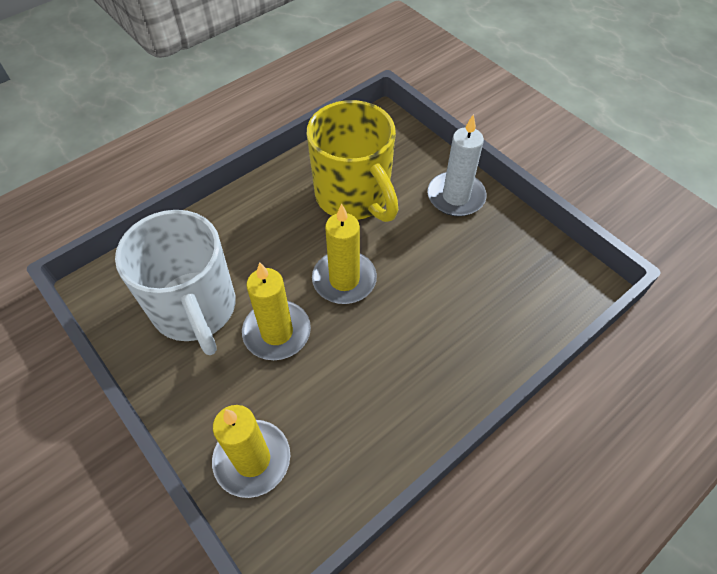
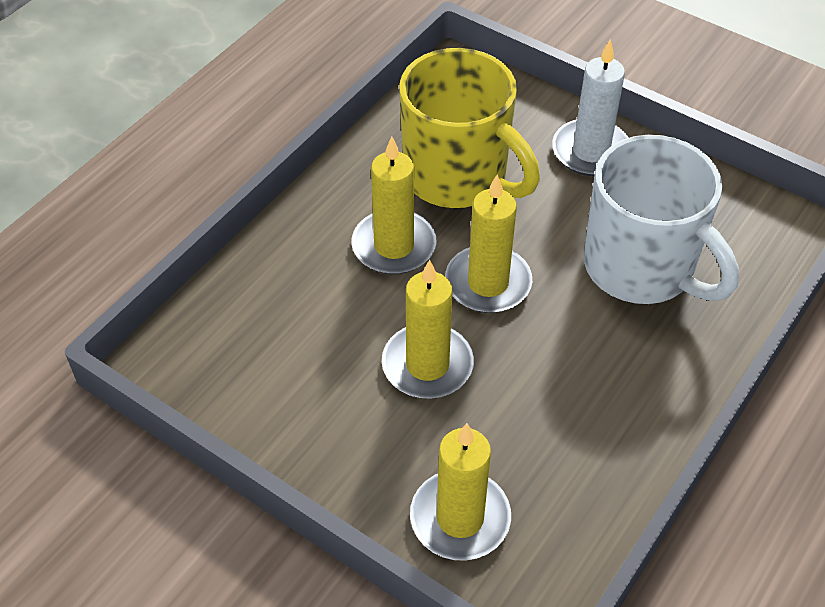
camera: 15 degrees left, 5 degrees down
white mug [115,210,236,355] -> white mug moved to [584,135,739,304]
none -> yellow candle [351,137,436,274]

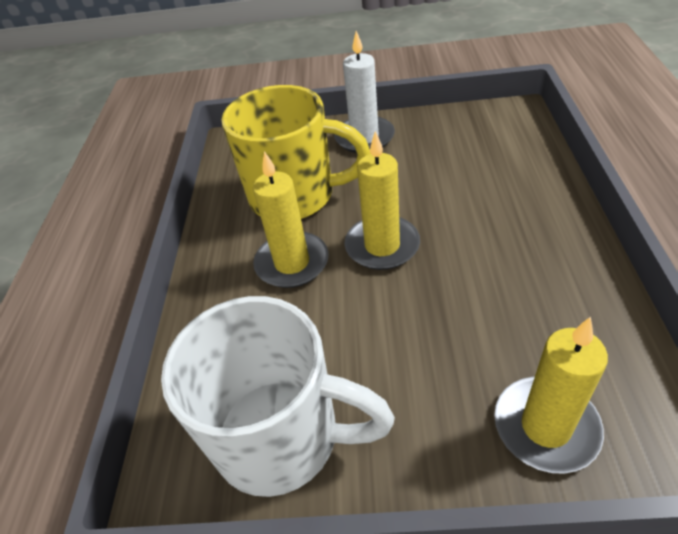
camera: 30 degrees left, 5 degrees down
yellow candle [382,260,474,399] -> none
white mug [584,135,739,304] -> white mug moved to [161,296,395,497]

